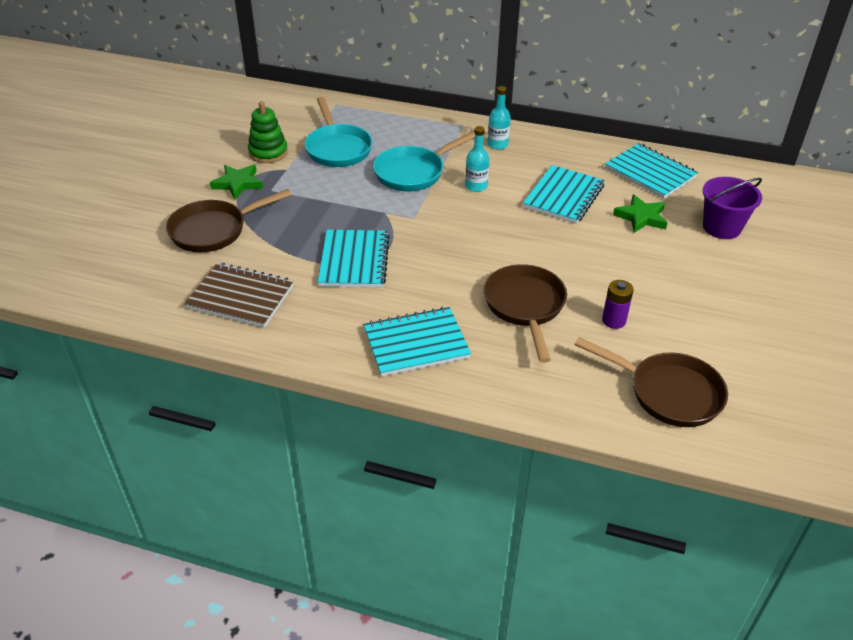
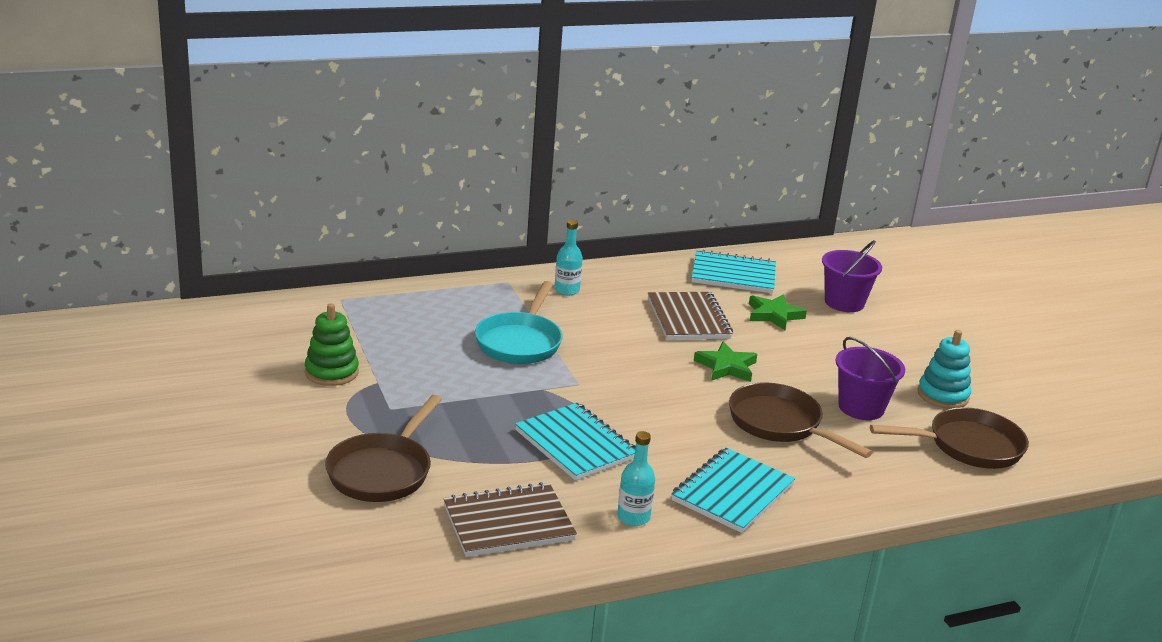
camera: 40 degrees left, 15 degrees down
green star [210,164,263,199] -> green star moved to [694,342,757,382]
turquoise pan [305,97,373,167] -> none
turquoise bottle [465,126,489,192] -> turquoise bottle moved to [617,431,655,526]
turquoise notebook [523,165,605,224] -> brown notebook [648,292,733,340]
purple battery [602,280,634,329] -> purple bucket [835,337,905,420]
none -> turquoise stacking toy [918,330,971,409]

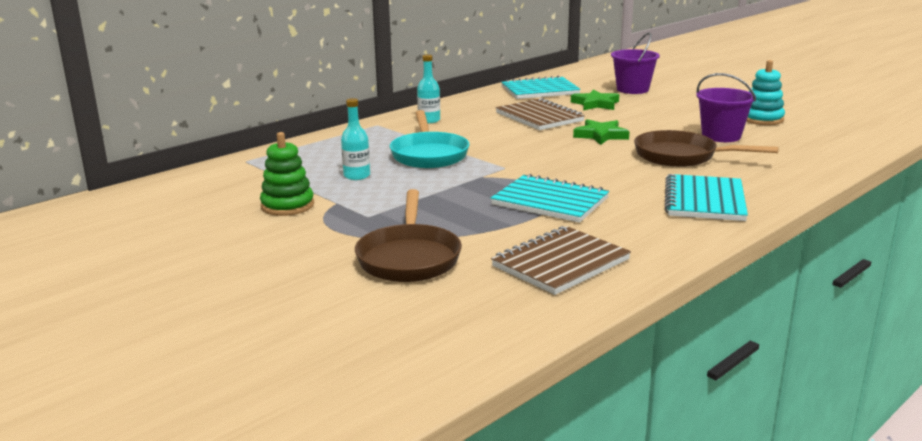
camera: 20 degrees left, 5 degrees down
turquoise bottle [617,431,655,526] -> turquoise bottle moved to [341,98,370,180]
brown pan [870,407,1029,469] -> none

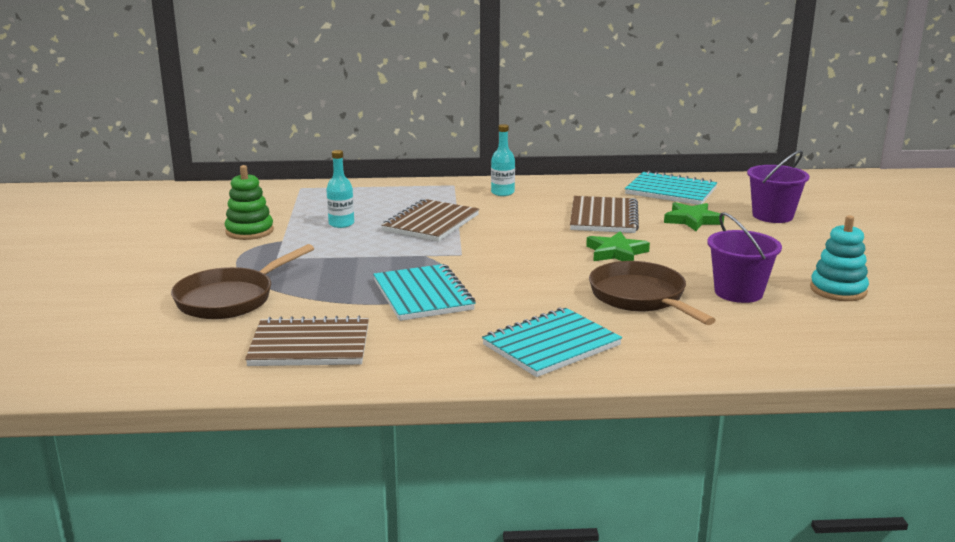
camera: 40 degrees right, 0 degrees up
turquoise pan [390,110,470,168] -> brown notebook [381,199,479,242]

